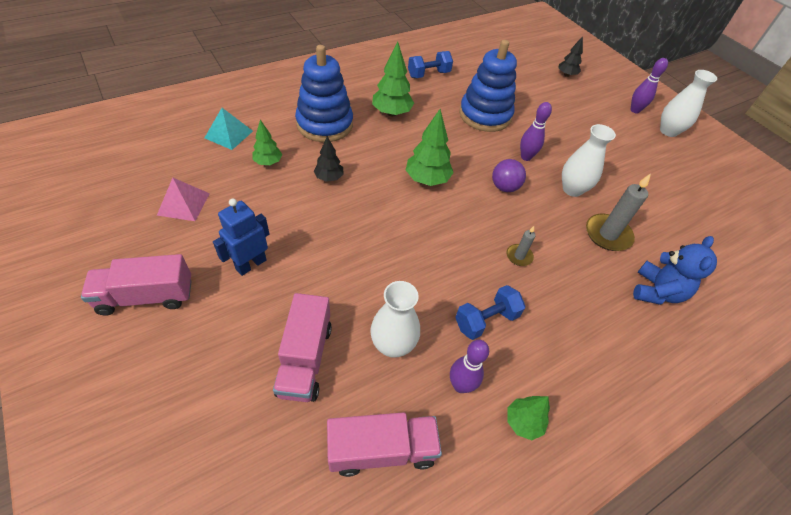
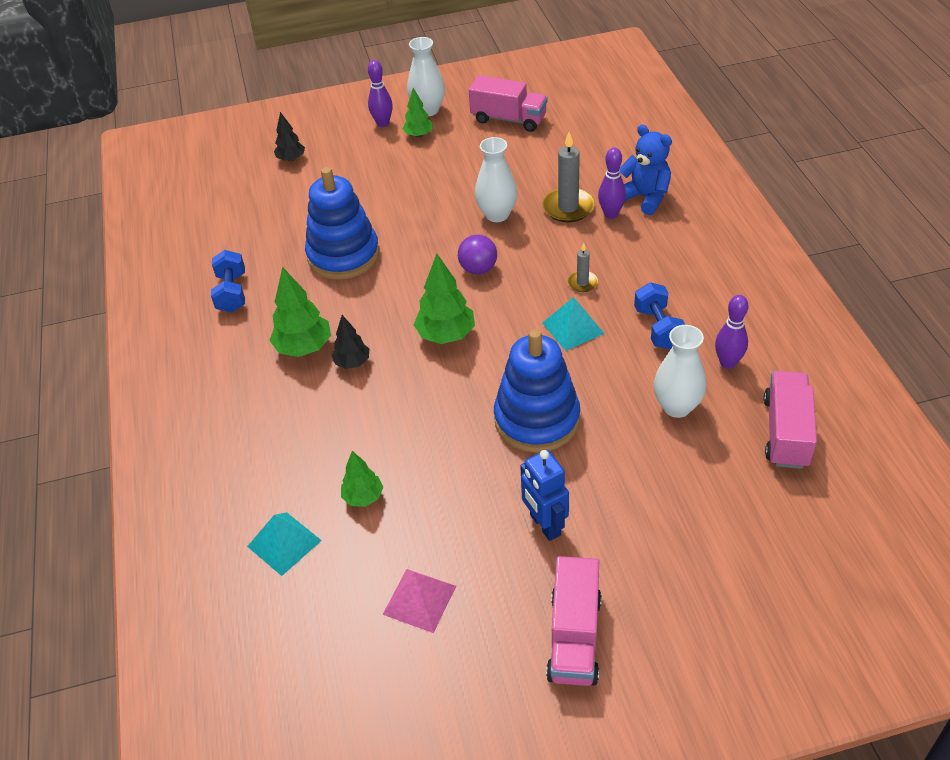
camera: 65 degrees left, 5 degrees down
pink truck [273,293,332,402] -> pink truck moved to [469,75,547,132]
blue stacking toy [295,45,353,142] -> blue stacking toy moved to [494,329,580,453]
black tree [314,136,344,182] -> black tree moved to [331,315,369,369]
green tree [507,396,550,440] -> green tree moved to [402,88,433,138]
purple bowling pin [520,102,552,161] -> purple bowling pin moved to [598,148,626,219]
none -> turquoise pyramid [542,297,605,351]

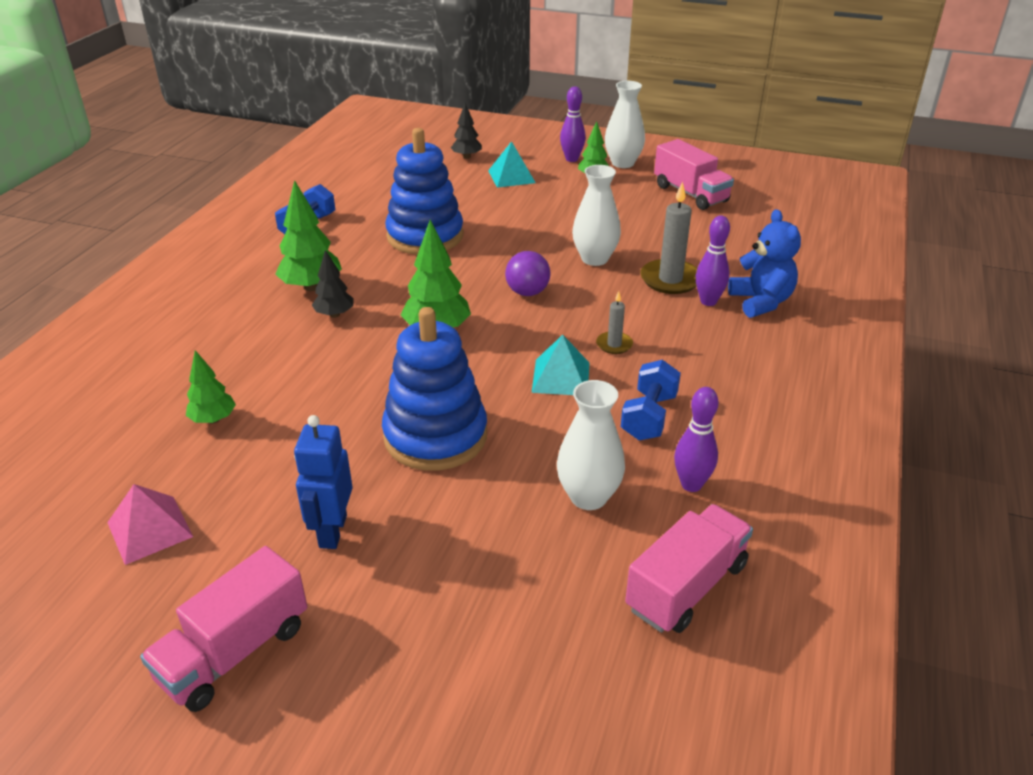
camera: 30 degrees right, 10 degrees down
turquoise pyramid [247,512,322,576] -> turquoise pyramid moved to [488,141,536,188]

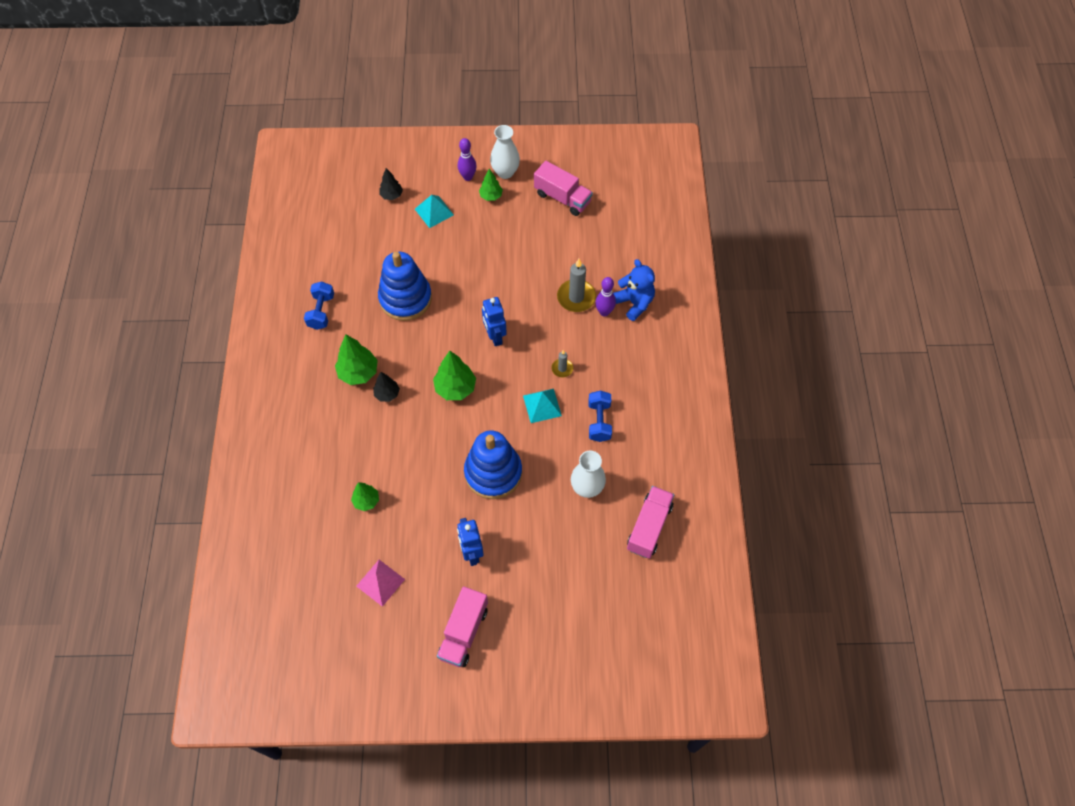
camera: 20 degrees left, 25 degrees up
purple ball [505,251,550,296] -> blue robot [482,297,507,346]
white vase [572,165,621,266] -> none
purple bowling pin [674,387,718,492] -> none

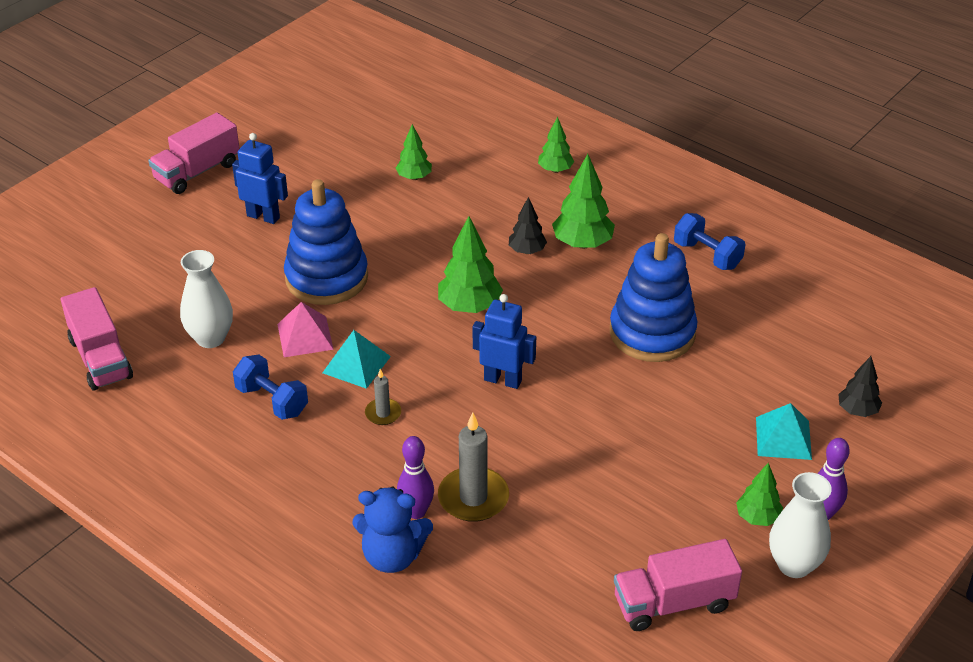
camera: 130 degrees right, 20 degrees down
pink pyramid [356,560,405,607] -> pink pyramid moved to [277,302,334,357]
pink truck [437,586,488,667] -> pink truck turned 105 degrees counterclockwise [148,113,240,194]
none -> green tree [538,117,574,173]

